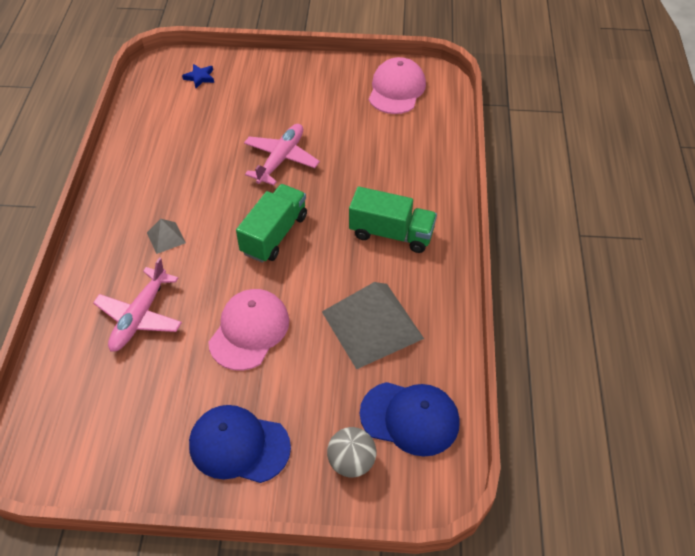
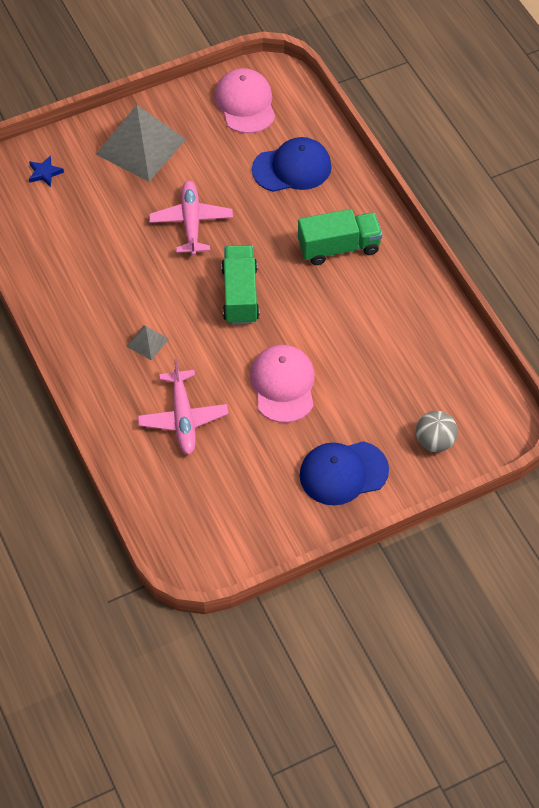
camera: 30 degrees left, 5 degrees up
grey pyramid [322,282,424,369] -> grey pyramid moved to [96,105,186,182]
blue cap [360,382,460,457] -> blue cap moved to [252,137,332,192]

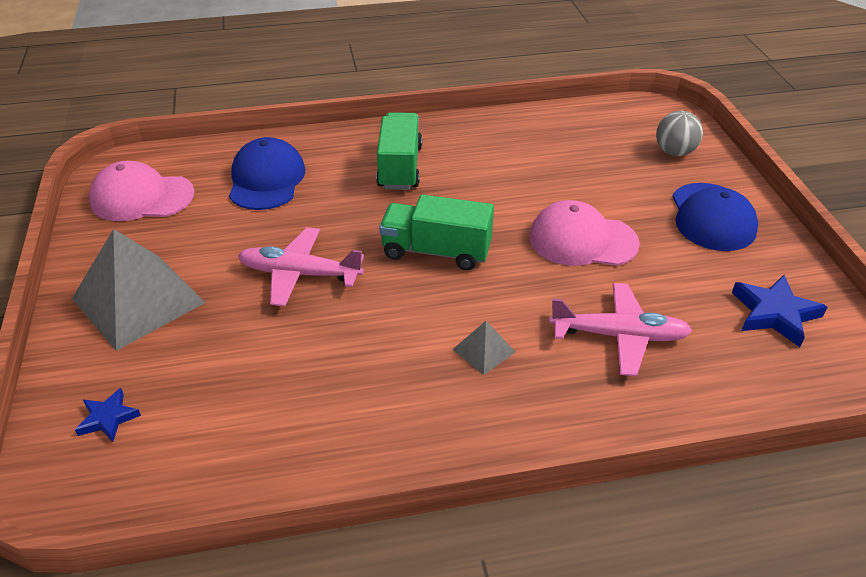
camera: 75 degrees left, 15 degrees down
none -> blue star [732,275,827,347]

